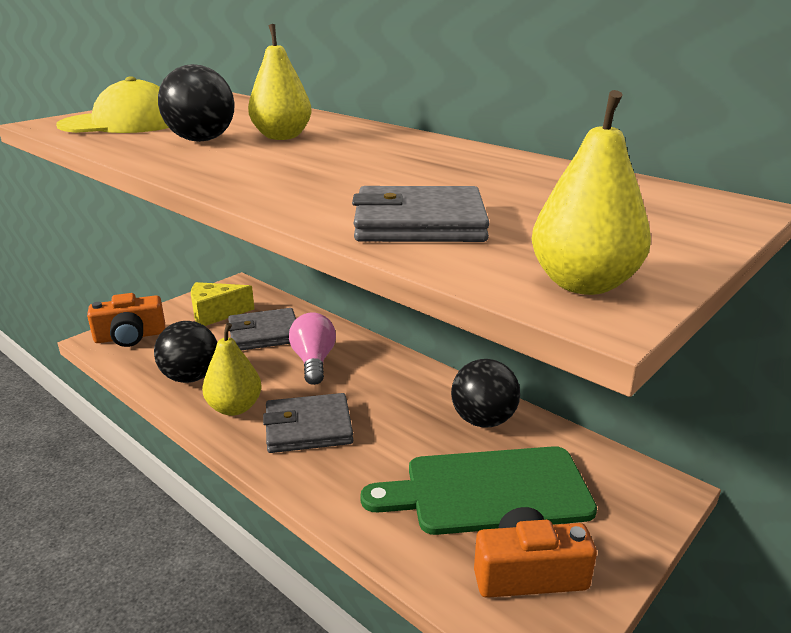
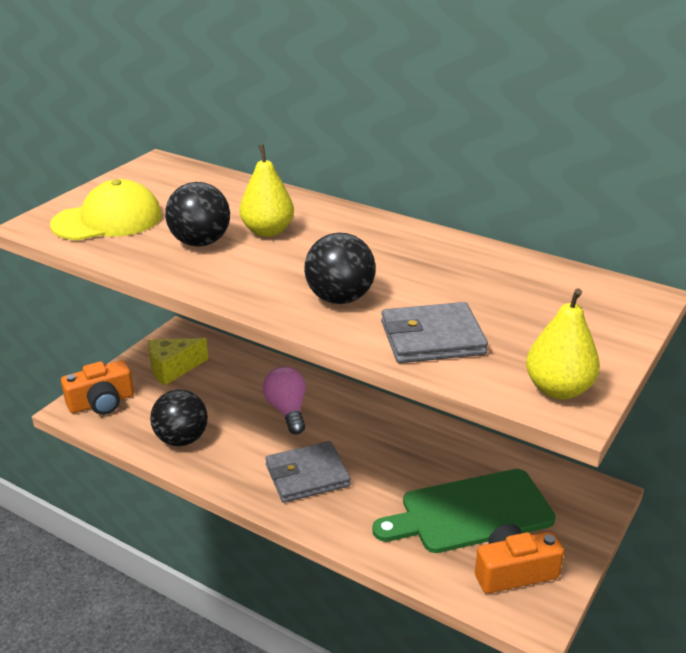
camera: 10 degrees left, 5 degrees up
yellow pear [202,323,262,416] -> none
grey wallet [228,308,296,351] -> none
black ball [451,359,520,427] -> black ball moved to [304,233,376,304]

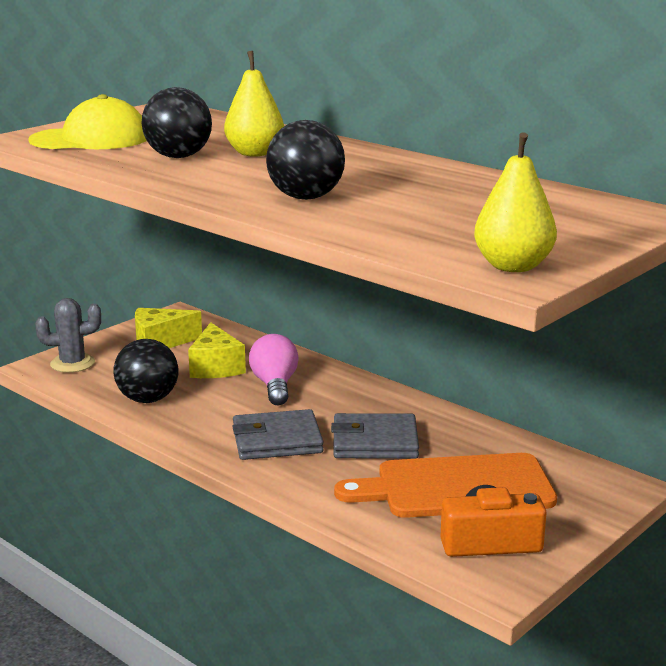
camera: 10 degrees right, 10 degrees down
orange camera [61,360,134,415] -> grey cactus [35,298,101,373]
green cutting board [372,469,556,553] -> orange cutting board [334,453,557,518]
grey wallet [381,302,488,363] -> grey wallet moved to [331,413,419,459]
none -> yellow cheese [188,322,246,378]

